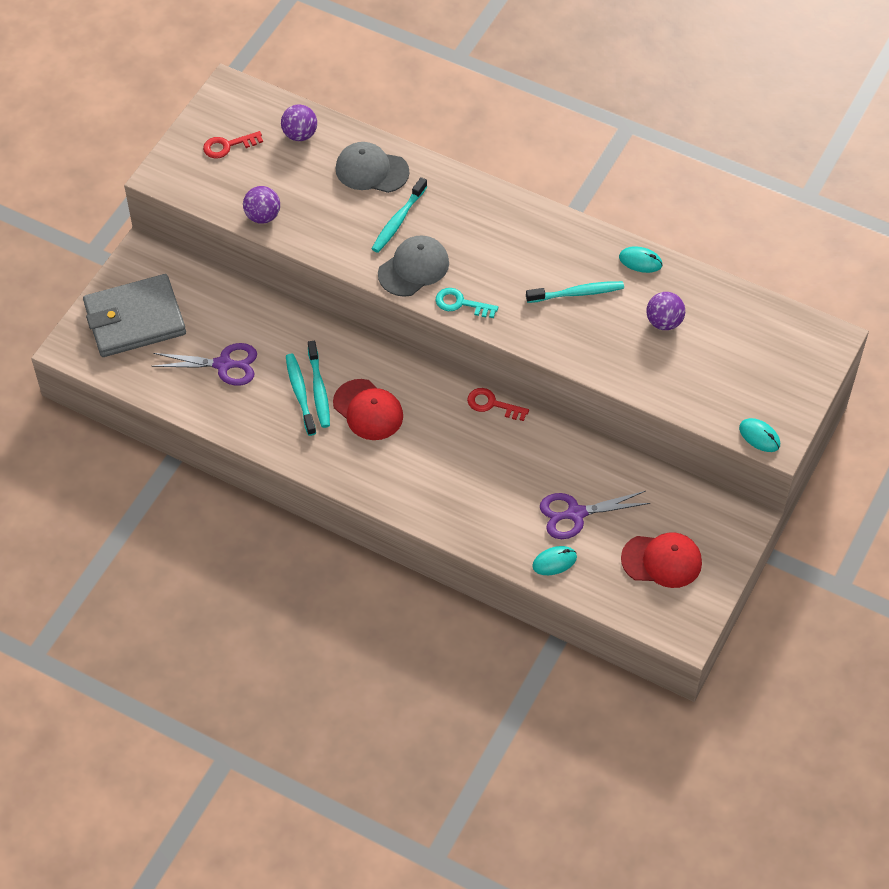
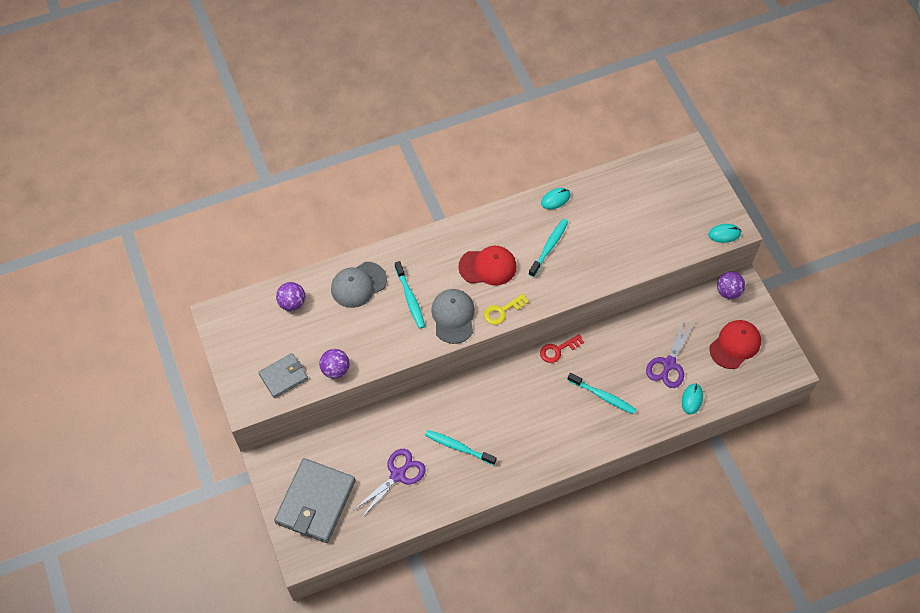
camera: 50 degrees left, 5 degrees up
red key [203,131,263,158] -> none
turquoise toothbrush [308,341,330,428] -> turquoise toothbrush moved to [568,373,636,414]
red cap [333,379,403,440] -> red cap moved to [458,246,517,285]
turquoise key [436,288,498,318] -> yellow key [484,294,529,325]
purple ball [646,292,685,330] -> purple ball moved to [717,272,745,299]
none -> grey wallet [258,353,308,398]

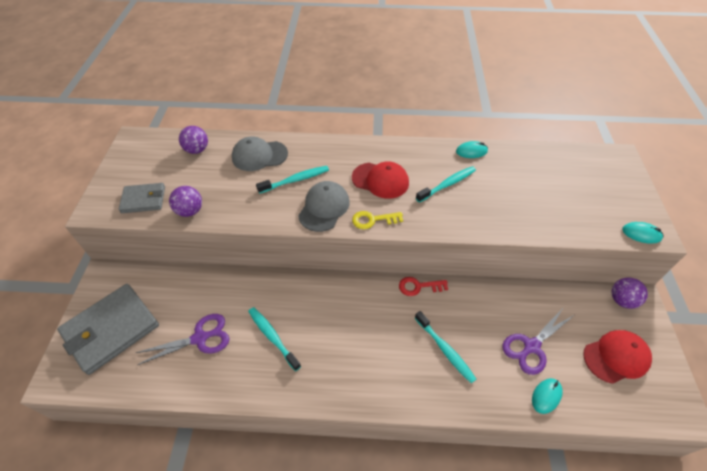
camera: 25 degrees right, 10 degrees down
turquoise toothbrush [395,261,425,329] -> turquoise toothbrush turned 120 degrees counterclockwise [256,166,329,194]

